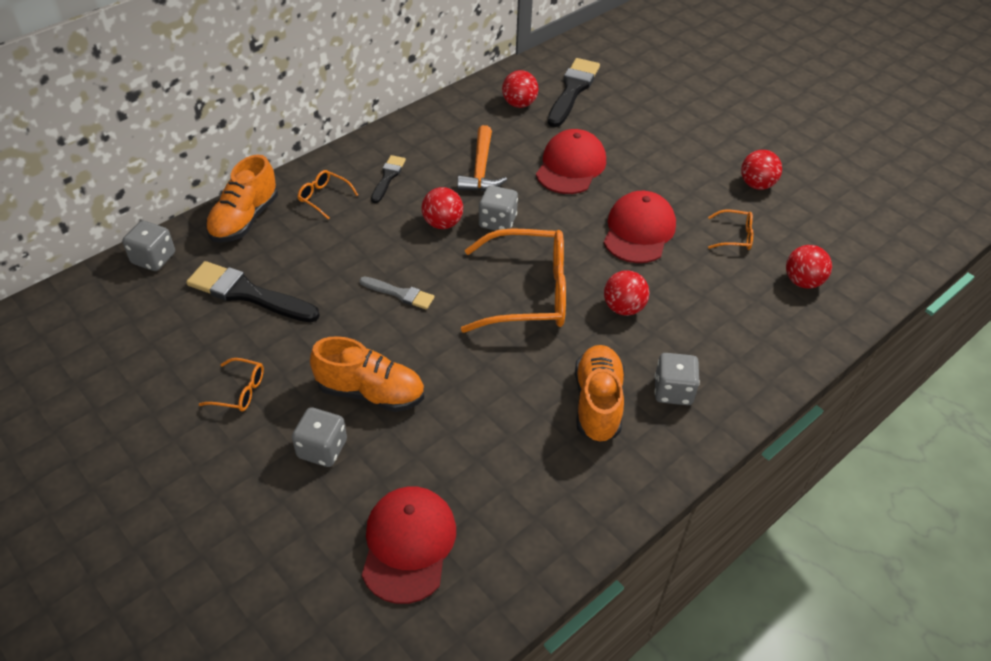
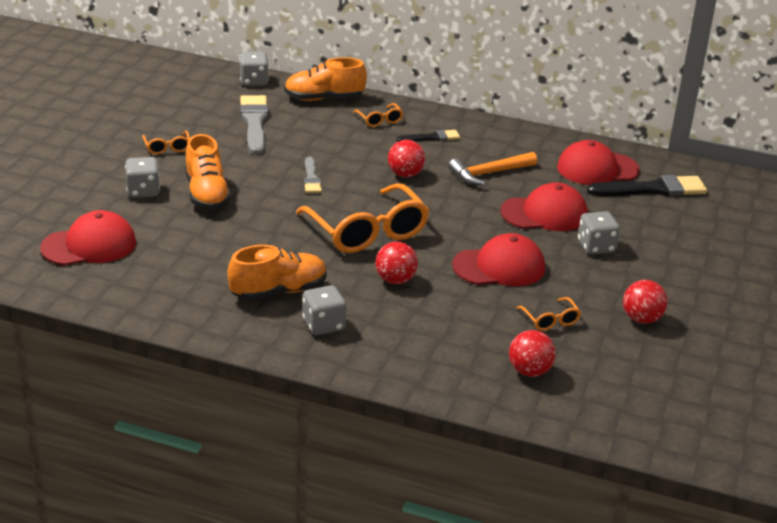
camera: 60 degrees right, 15 degrees down
black brush [186,261,320,322] -> grey brush [240,95,269,155]
orange glasses [297,170,358,220] -> orange glasses turned 150 degrees clockwise [353,103,403,127]
grey dice [479,185,518,231] -> grey dice moved to [578,211,620,254]
red ball [502,70,539,108] -> red cap [557,140,640,185]

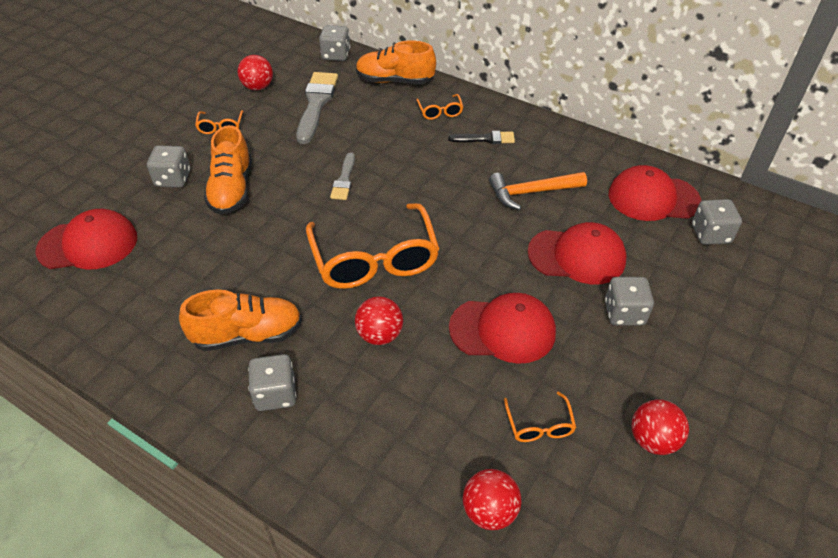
camera: 15 degrees right, 15 degrees up
red ball [388,140,425,177] -> red ball moved to [238,55,273,91]
black brush [587,175,707,197] -> grey dice [692,199,742,245]

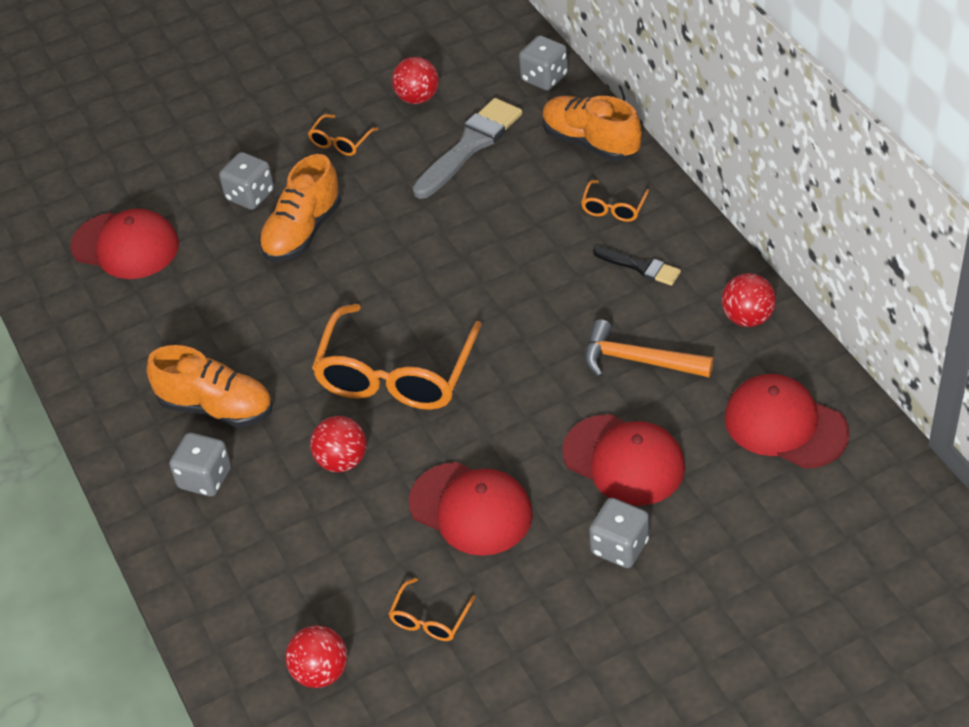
camera: 35 degrees right, 0 degrees up
grey brush [330,152,355,200] -> none
red ball [631,399,689,455] -> red ball moved to [722,273,776,327]
grey dice [692,199,742,245] -> none

